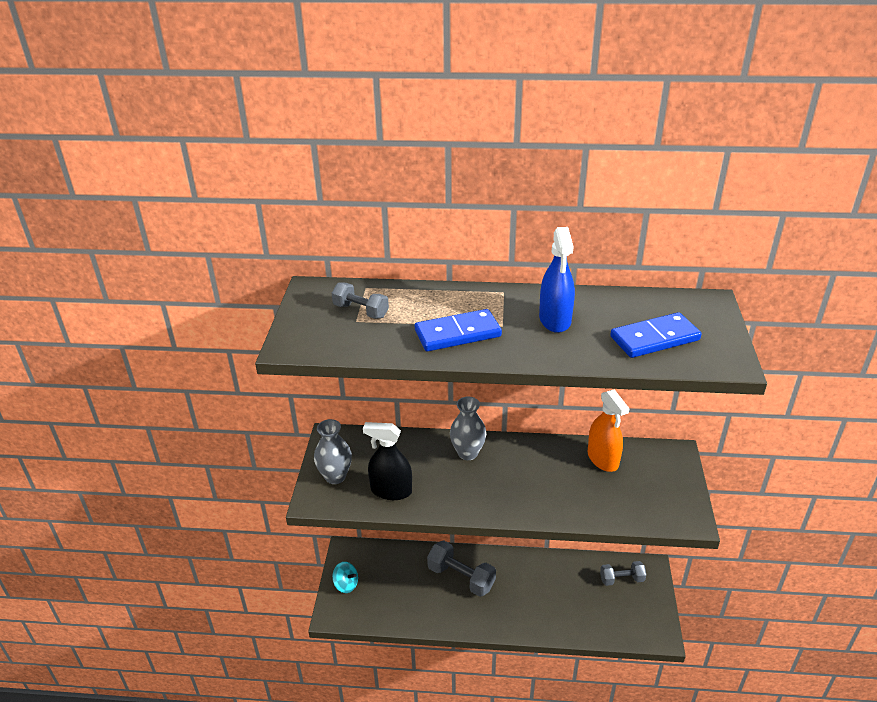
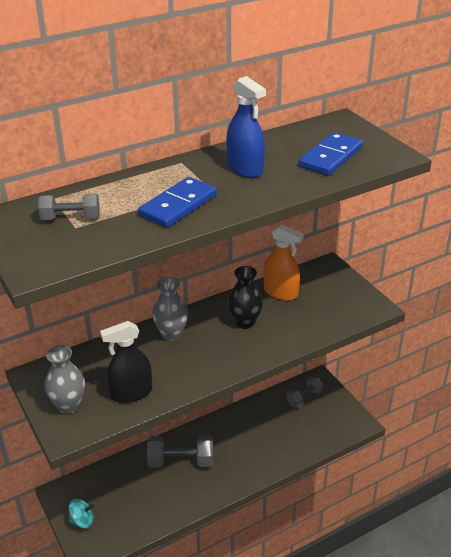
camera: 35 degrees left, 0 degrees up
none -> black vase [228,266,263,329]

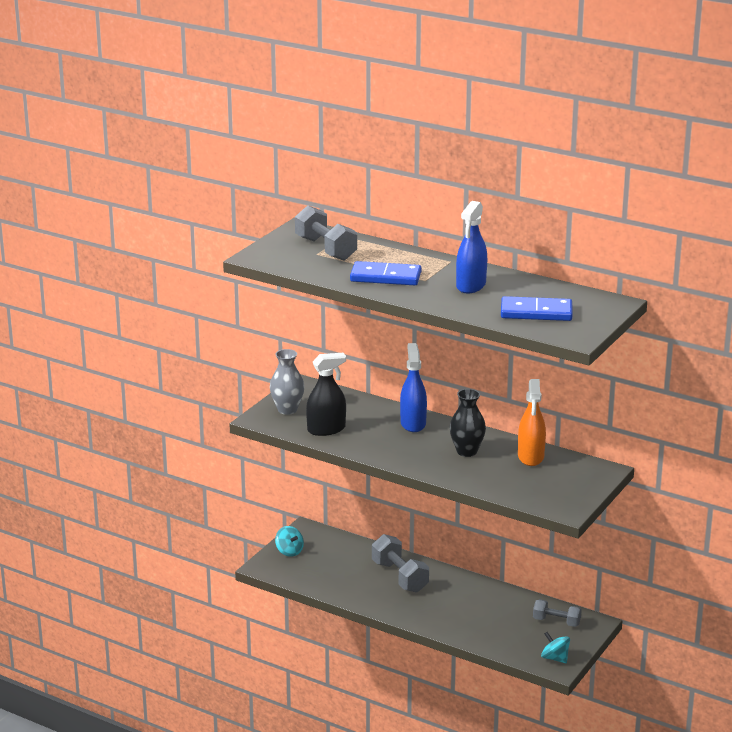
camera: 60 degrees right, 10 degrees down
grey dumbbell [38,193,99,220] -> grey dumbbell [295,205,357,261], size x1.58
black spray bottle [100,321,152,403] -> black spray bottle turned 120 degrees clockwise [306,353,346,436]
grey vase [152,277,188,341] -> blue spray bottle [400,343,427,432]
none -> turquoise spinning top [541,632,570,663]

